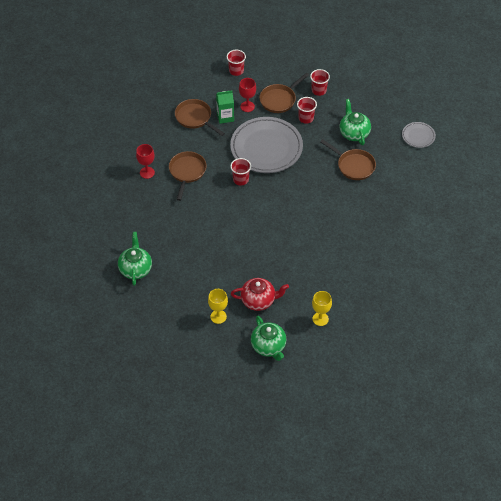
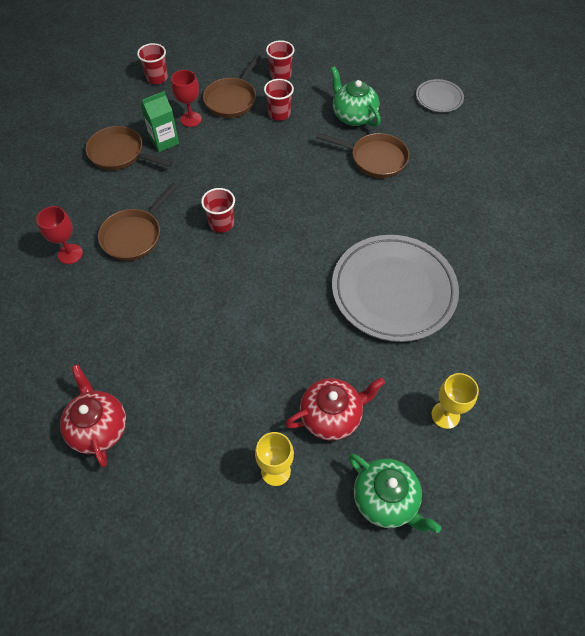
camera: 20 degrees left, 5 degrees up
green teapot [118,232,152,286] -> red teapot [60,364,126,467]
brown pan [169,151,207,201] -> brown pan turned 135 degrees counterclockwise [98,183,178,261]
grey plate [230,117,303,173] -> grey plate moved to [332,235,459,342]

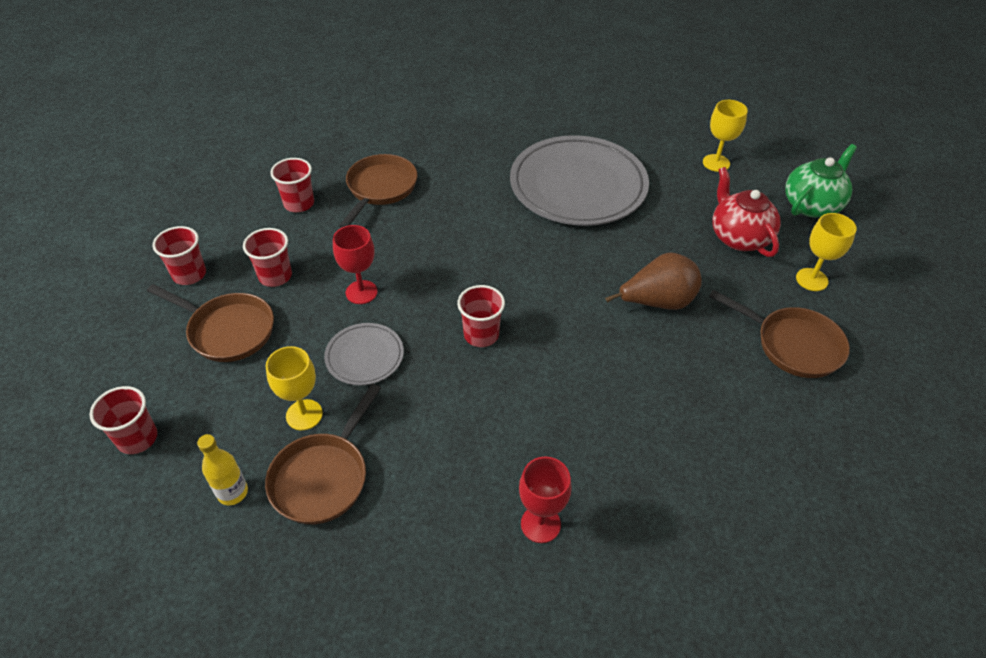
camera: 90 degrees left, 10 degrees down
red teapot [60,364,126,467] -> none
brown pan [98,183,178,261] -> brown pan moved to [709,290,850,378]
green carton [141,91,179,152] -> yellow goblet [266,346,323,430]
red goblet [171,70,202,127] -> red goblet moved to [333,225,378,304]
green teapot [330,66,381,127] -> red cup [270,158,314,212]
grey plate [416,79,464,112] -> grey plate moved to [324,323,404,386]
none -> yellow bottle [197,434,248,505]
none -> brown pear [605,252,702,310]

